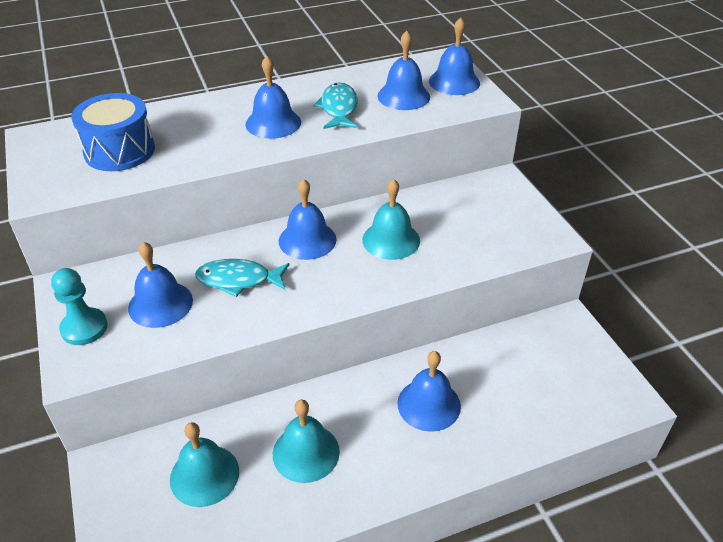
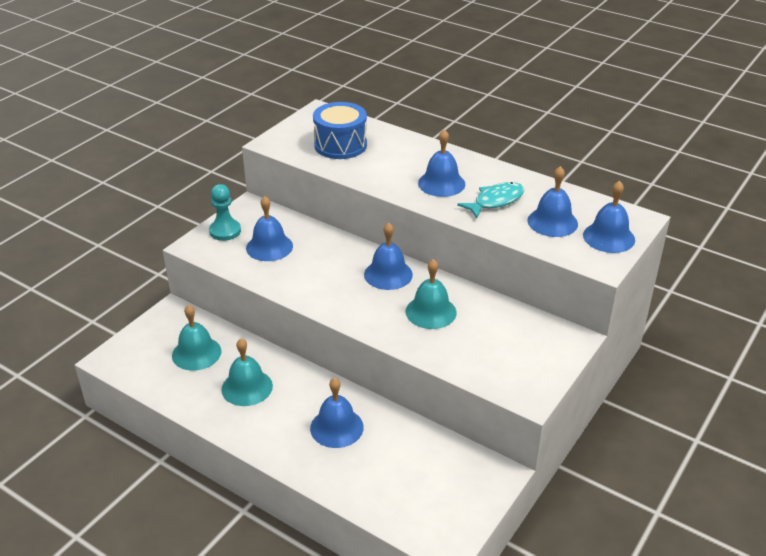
camera: 55 degrees right, 5 degrees down
turquoise fish [195,259,290,297] -> none

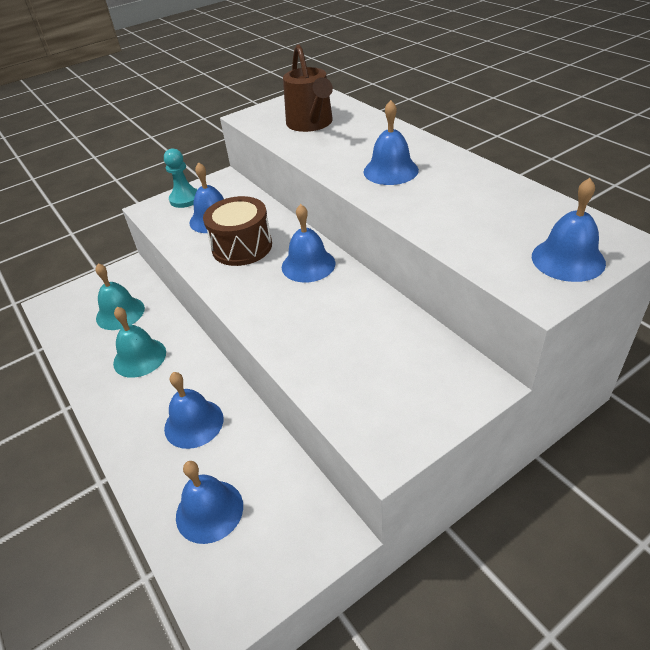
camera: 25 degrees right, 5 degrees up
blue drum [313,102,367,159] -> brown watering can [283,44,333,132]
turquoise bell [406,259,457,329] -> none
turquoise fish [457,182,524,218] -> none
blue bell [527,166,578,237] -> blue bell moved to [176,461,243,544]
none -> brown drum [203,196,272,266]

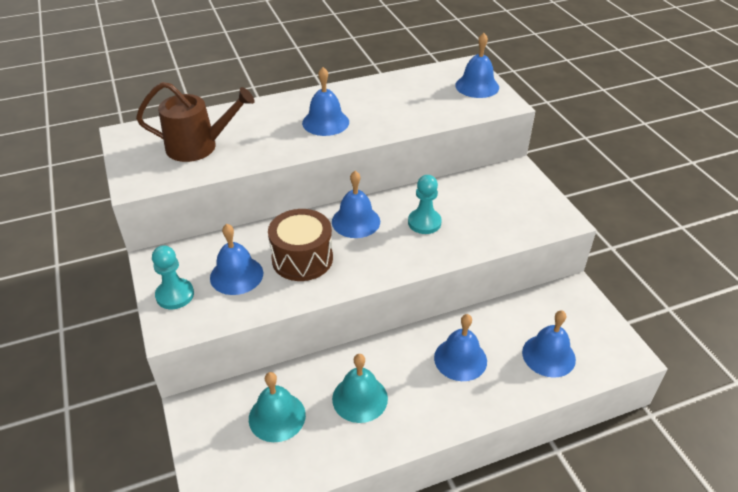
camera: 80 degrees left, 0 degrees up
none -> turquoise pawn [408,175,442,234]

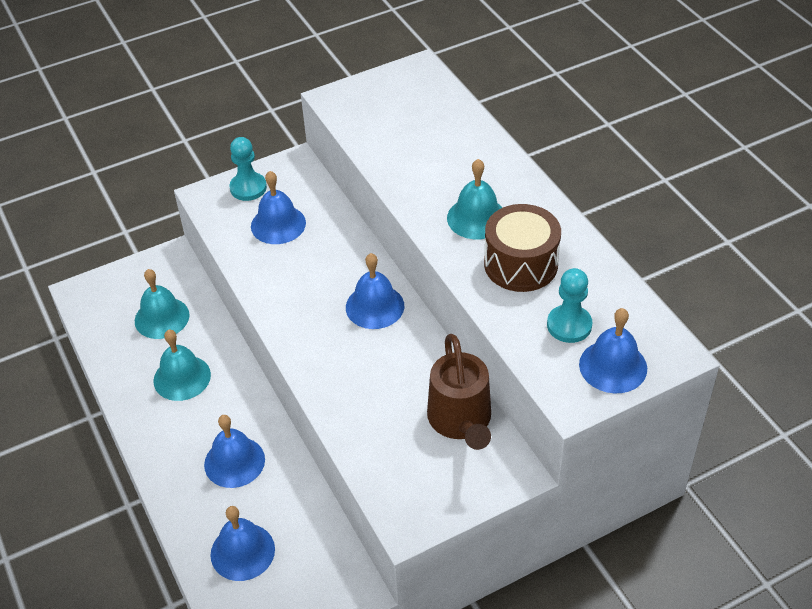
camera: 85 degrees right, 5 degrees up
brown watering can [136,82,254,162] -> brown watering can moved to [427,334,491,450]
brown drum [268,209,333,281] -> brown drum moved to [484,204,561,292]
blue bell [302,67,349,136] -> turquoise bell [447,159,503,240]
turquoise pawn [408,175,442,234] -> turquoise pawn moved to [547,268,592,343]

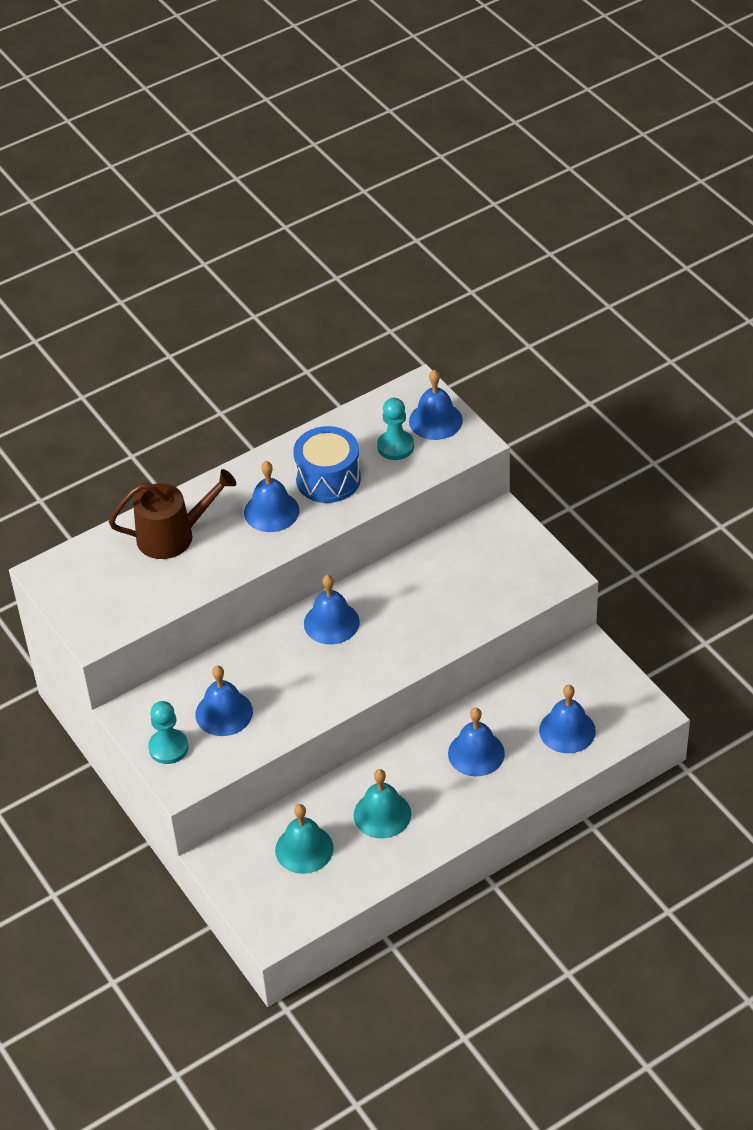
camera: 95 degrees left, 0 degrees up
brown watering can [427,334,491,450] -> brown watering can moved to [108,469,236,559]
turquoise bell [447,159,503,240] -> blue bell [244,461,299,532]
brown drum [484,204,561,292] -> blue drum [293,426,361,503]

